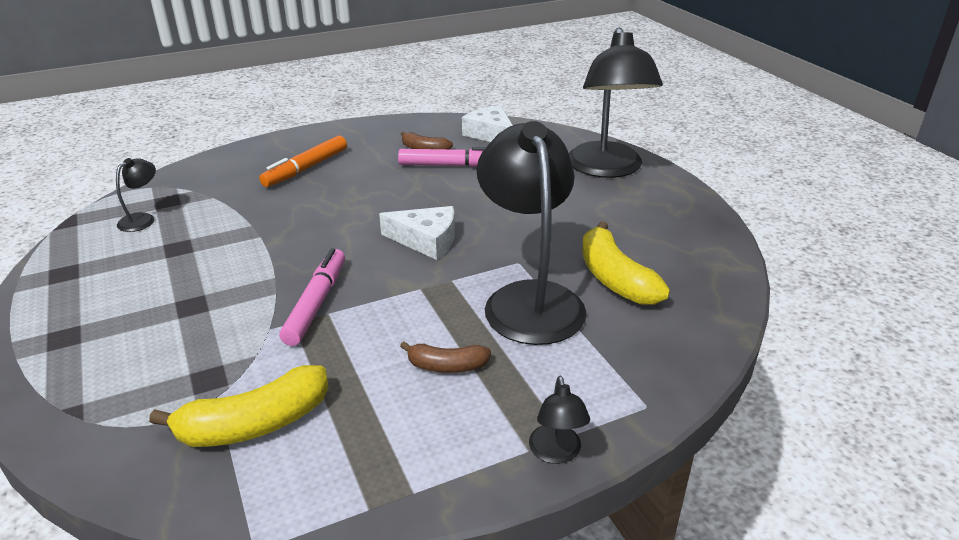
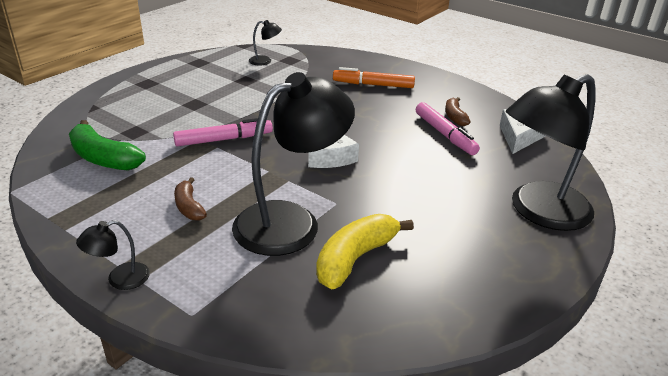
camera: 60 degrees right, 0 degrees up
yellow banana [149,365,328,447] -> green banana [69,120,146,171]

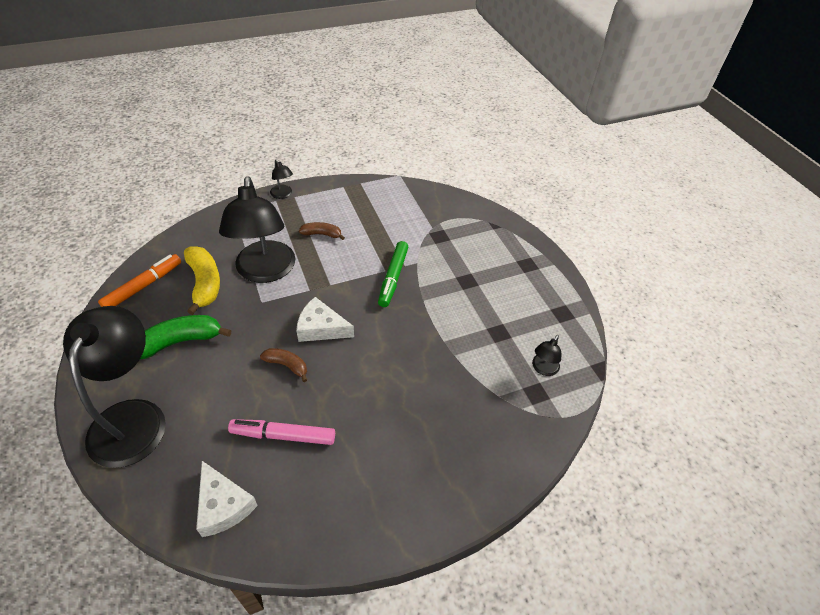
camera: 120 degrees right, 15 degrees up
green banana [69,120,146,171] -> green banana moved to [140,315,231,359]
black lamp [76,220,150,290] -> black lamp turned 150 degrees clockwise [270,160,293,199]
pink marker [173,118,273,147] -> green marker [378,241,408,307]
orange marker [333,67,415,88] -> orange marker moved to [98,254,181,307]
brown banana [445,97,470,126] -> brown banana moved to [260,348,307,382]

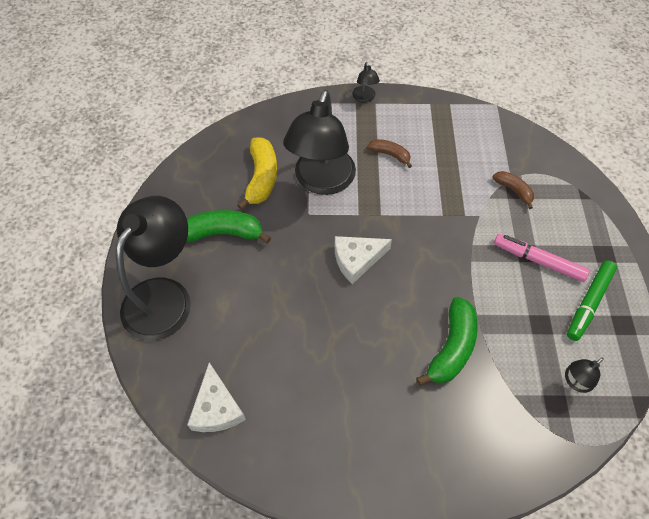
camera: 25 degrees right, 10 degrees up
orange marker [98,254,181,307] -> none
pink marker [228,419,335,445] -> pink marker moved to [494,234,590,282]
brown banana [260,348,307,382] -> brown banana moved to [493,171,534,209]
white cheese [296,297,354,342] -> white cheese turned 60 degrees counterclockwise [335,236,392,284]
green marker [378,241,408,307] -> green marker moved to [567,260,617,341]
none -> green banana [416,297,478,386]

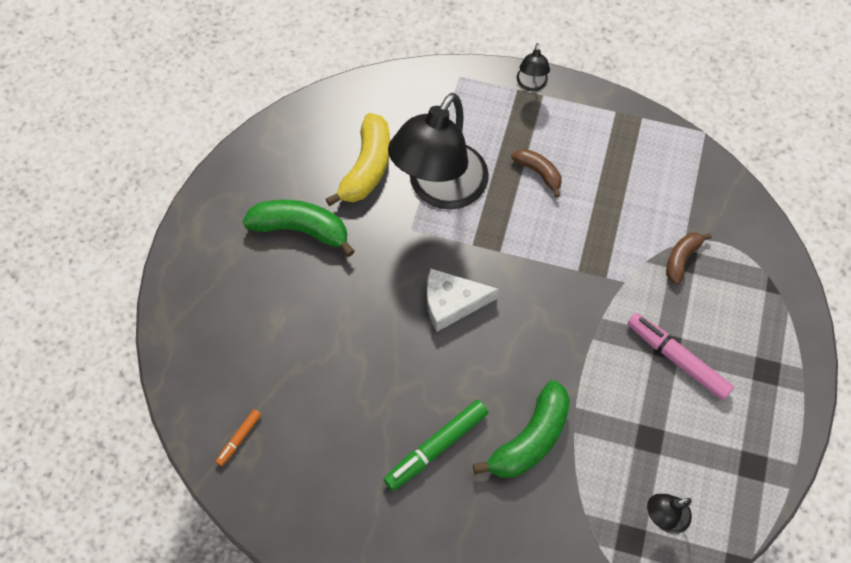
camera: 15 degrees right, 5 degrees up
black lamp [116,196,191,341] -> none
white cheese [187,362,246,432] -> orange marker [216,409,261,466]
brown banana [493,171,534,209] -> brown banana turned 120 degrees counterclockwise [666,232,712,284]
green marker [567,260,617,341] -> green marker moved to [384,400,488,491]

